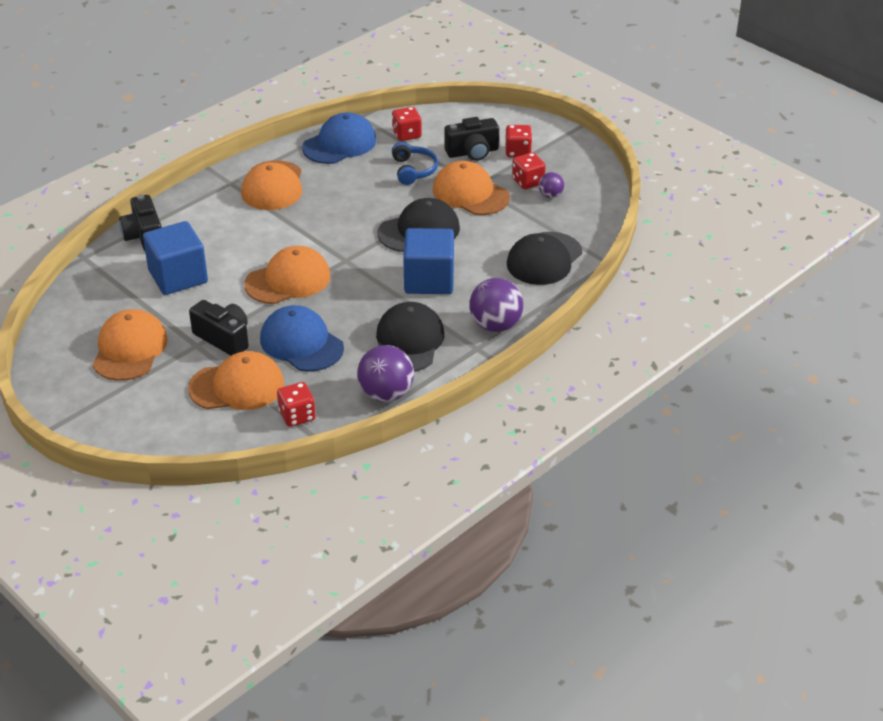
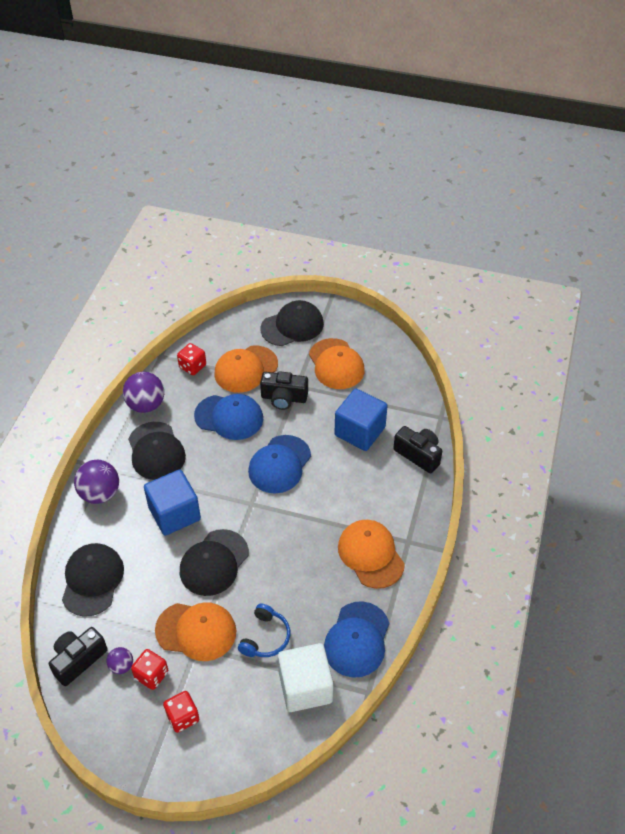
camera: 150 degrees right, 10 degrees up
orange cap [244,246,331,304] -> blue cap [248,435,311,493]
red dice [392,107,422,141] -> white cube [278,643,333,712]
blue headphones [392,142,438,185] -> blue headphones turned 120 degrees counterclockwise [238,603,290,657]
black camera [444,117,499,161] -> black camera moved to [49,627,108,686]
none -> black cap [260,300,324,346]

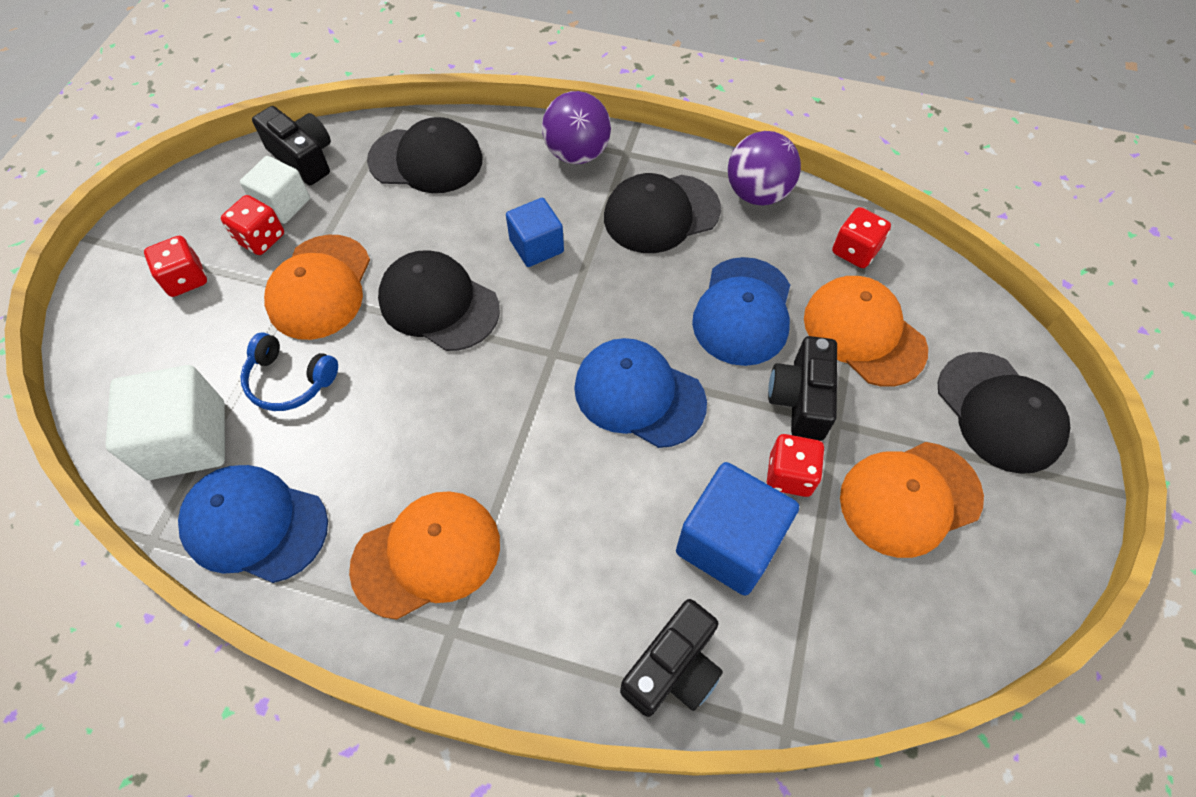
camera: 90 degrees right, 10 degrees up
purple ball [106,647,133,674] -> white cube [240,156,310,224]
blue cube [144,469,201,536] -> blue cube [506,198,564,267], size x0.63
none -> red dice [767,434,825,497]

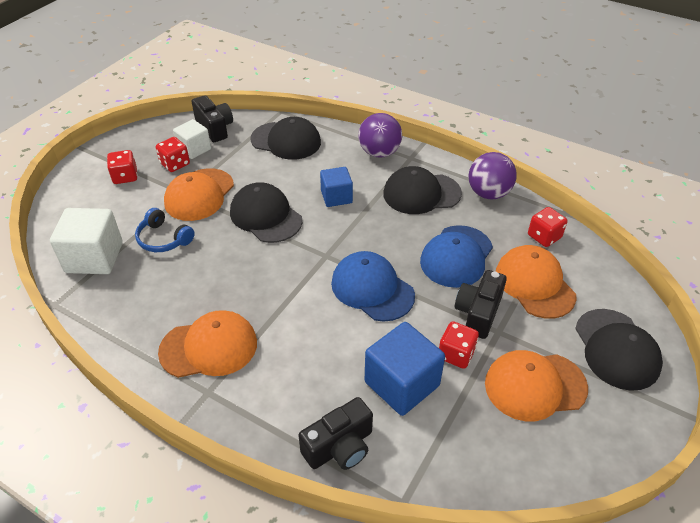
camera: 15 degrees right, 15 degrees down
blue cap [178,465,328,583] -> none

